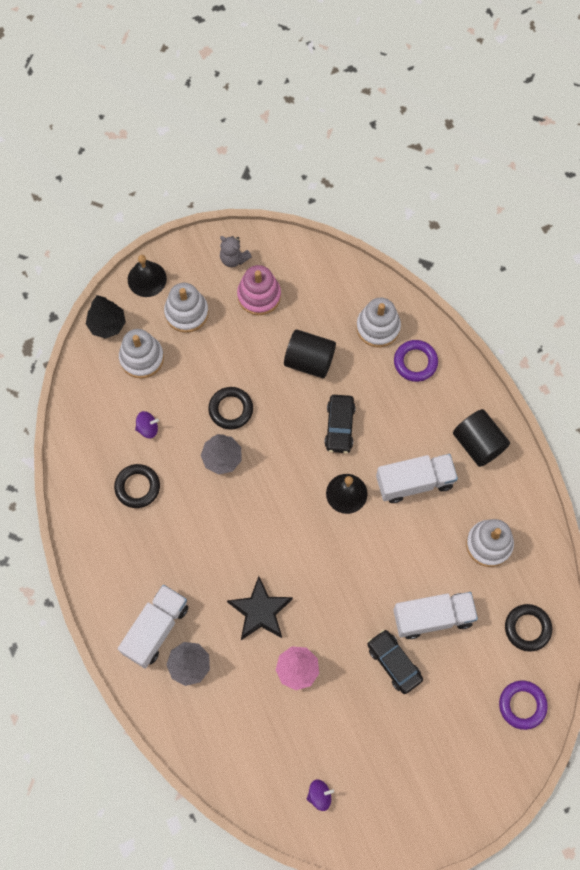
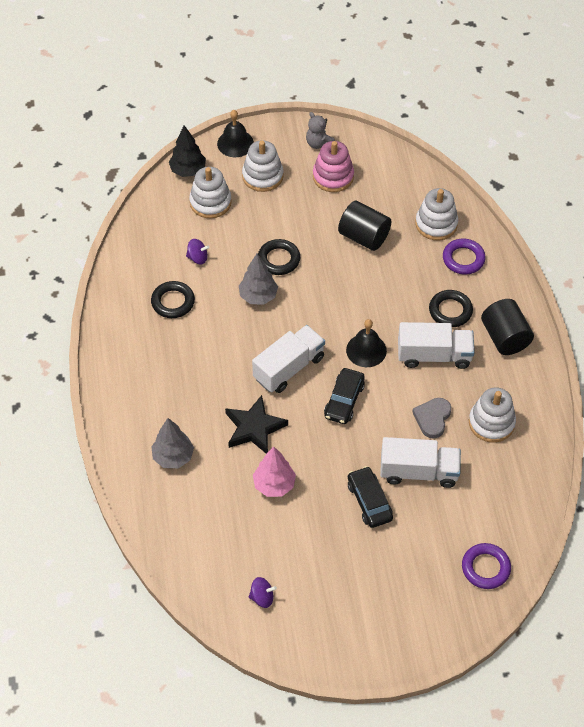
camera: 15 degrees right, 15 degrees down
white truck [118,585,188,669] -> white truck moved to [252,325,325,393]
black car [324,395,356,453] -> black car moved to [324,368,365,424]
black ring [505,604,552,652] -> black ring moved to [429,290,473,327]
none -> grey heart [412,398,451,439]

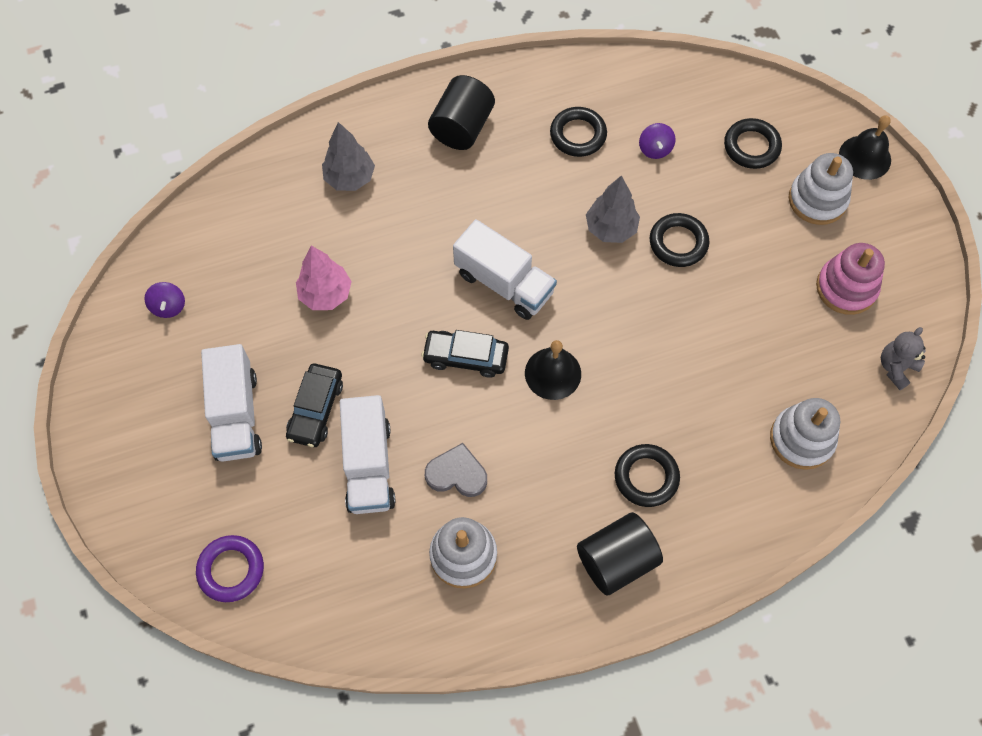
camera: 80 degrees right, 10 degrees up
black tree [169,125,206,177] -> none
white stacking toy [189,167,232,219] -> black ring [724,118,782,169]
black star [225,395,288,454] -> none
grey teddy bear [306,112,335,149] -> grey teddy bear moved to [881,327,926,390]
black cylinder [338,201,392,251] -> black cylinder moved to [428,75,495,150]
black car [348,466,393,528] -> black car turned 135 degrees clockwise [286,364,343,447]
white truck [398,322,475,369] -> white truck moved to [201,344,262,461]
purple ring [443,239,486,275] -> none

